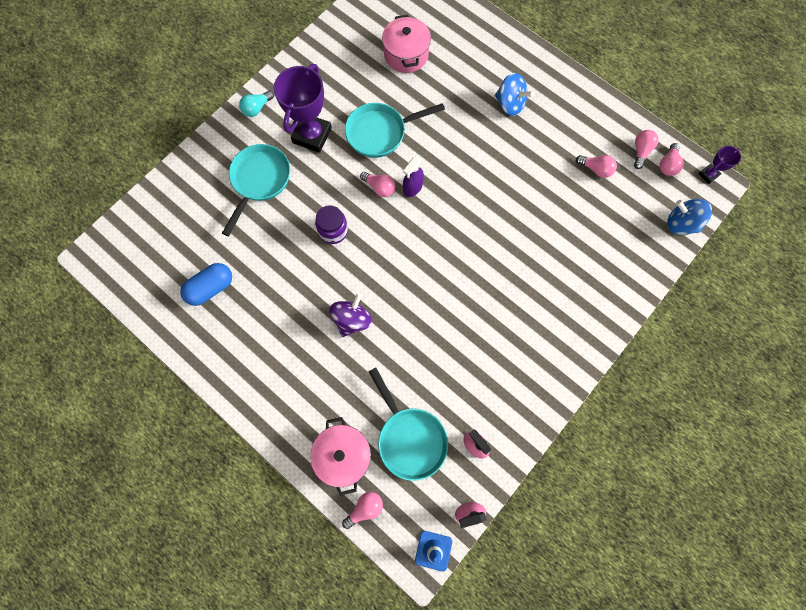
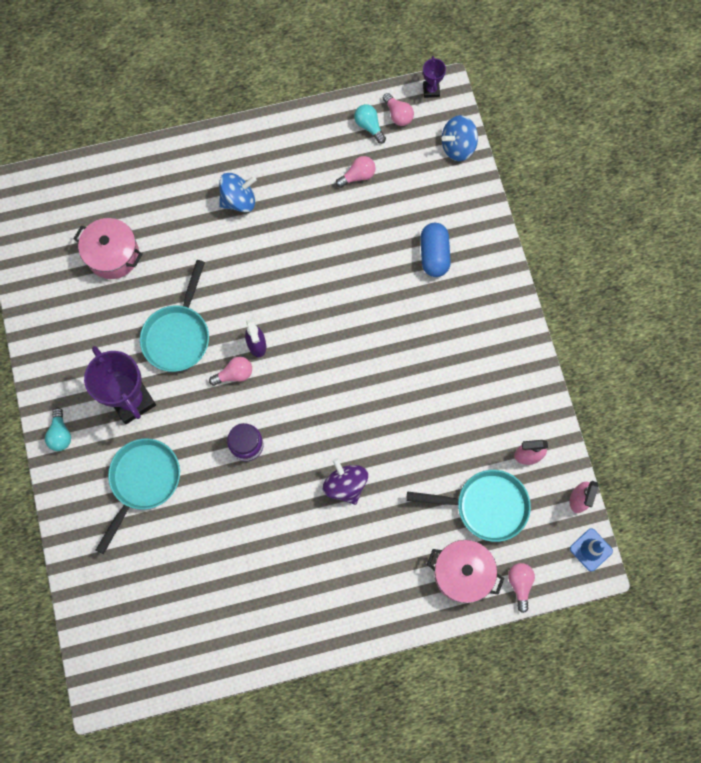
camera: 55 degrees left, 0 degrees up
blue capsule [180,263,232,306] -> blue capsule moved to [420,223,451,277]
turquoise pan [222,144,290,236] -> turquoise pan turned 60 degrees clockwise [96,439,180,554]
pink light bulb [634,130,659,169] -> turquoise light bulb [354,104,386,144]

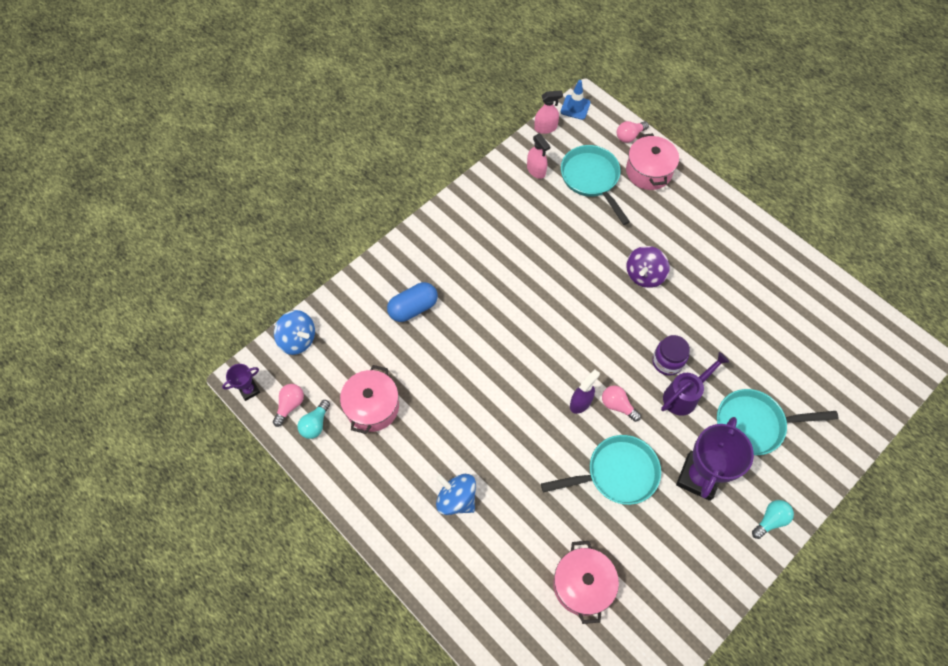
camera: 120 degrees left, 10 degrees down
pink light bulb [336,156,376,188] -> pink pot [340,365,399,434]
none -> purple watering can [661,352,730,416]

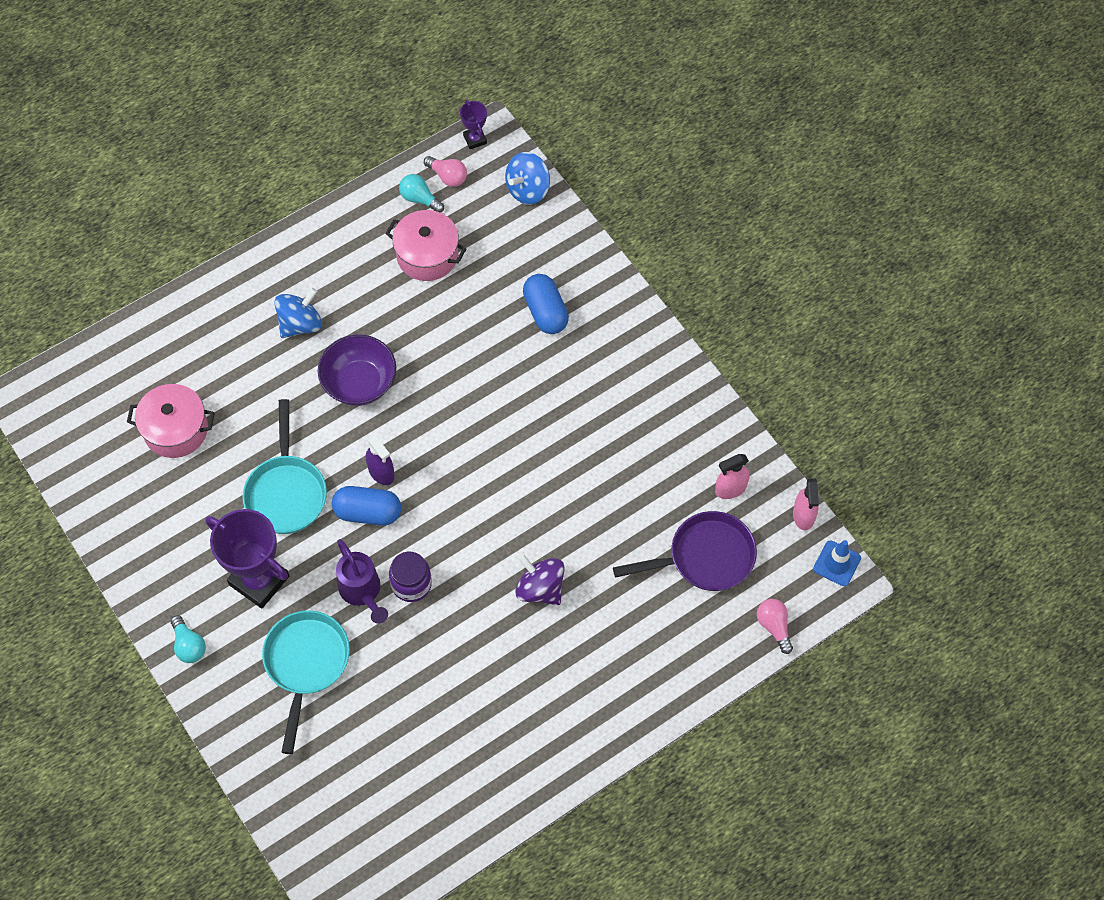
camera: 100 degrees right, 0 degrees up
turquoise pan [561,145,630,225] -> purple pan [613,511,757,591]
pink light bulb [602,385,641,422] -> blue capsule [332,486,401,526]
pink pot [626,133,679,190] -> none
none -> purple bowl [318,334,396,406]

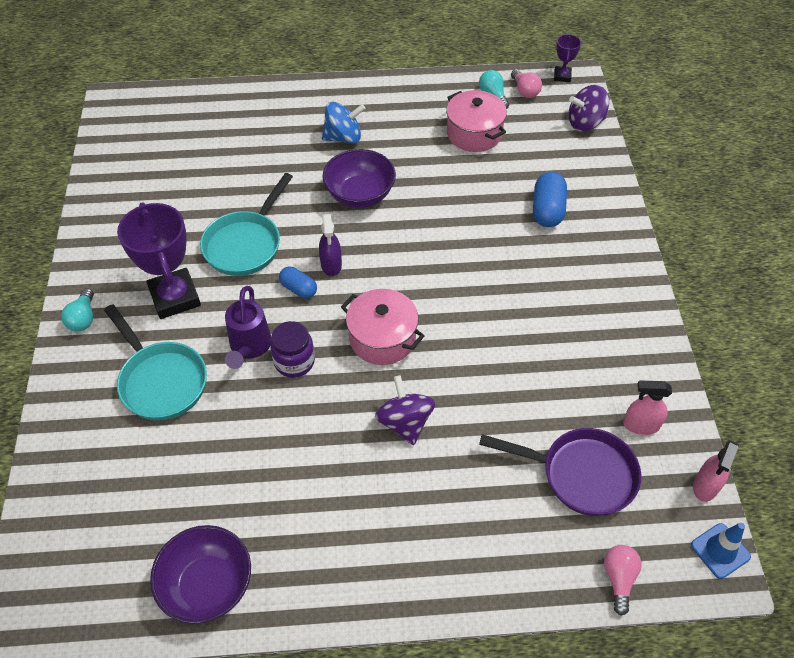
camera: 30 degrees right, 10 degrees down
pink pot [127,384,215,458] -> pink pot moved to [341,289,424,365]
turquoise pan [262,610,350,754] -> turquoise pan turned 105 degrees clockwise [104,304,207,420]
blue capsule [332,486,401,526] -> blue capsule [279,267,317,299], size x0.64
blue spinning top [505,152,550,205] -> purple spinning top [568,85,609,131]
none -> purple bowl [150,525,251,624]

